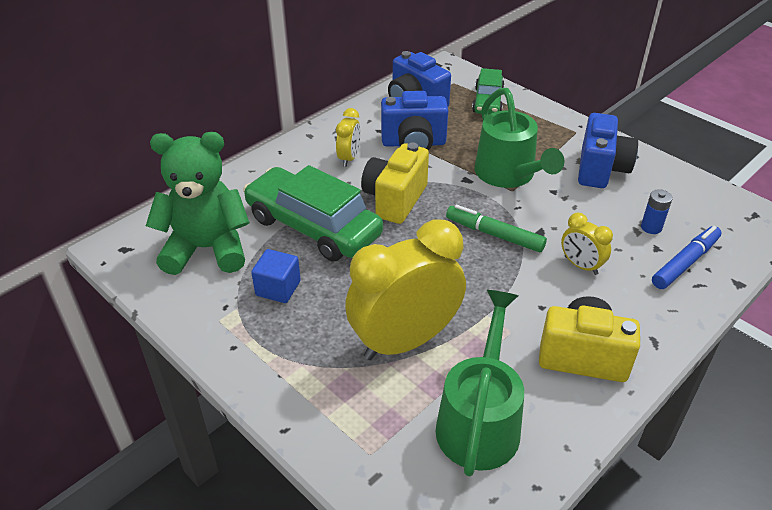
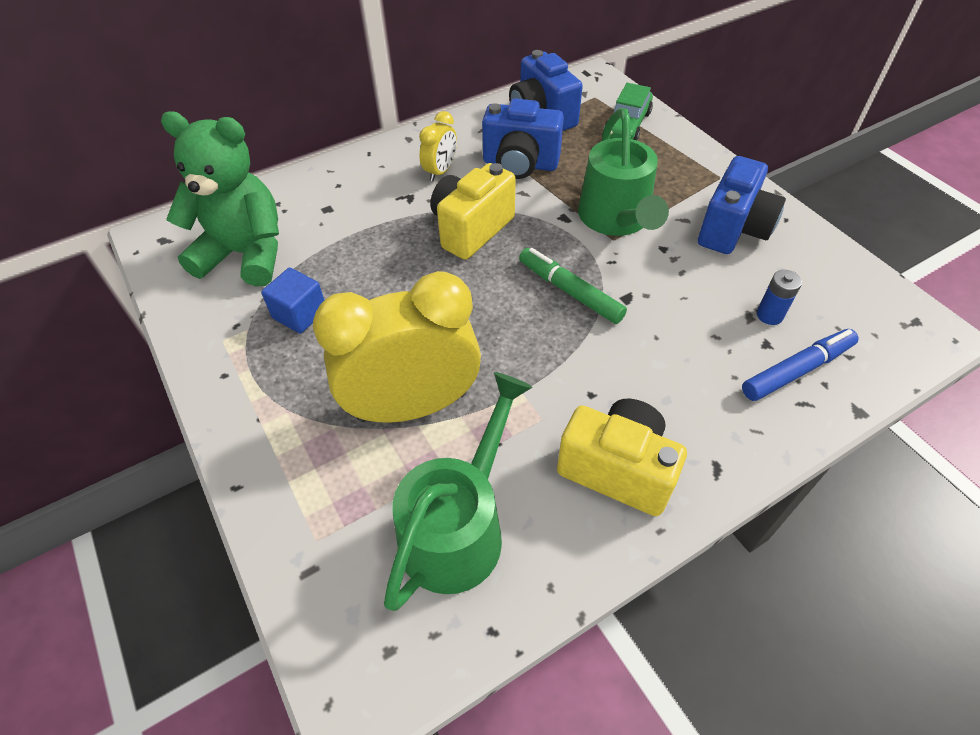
camera: 15 degrees right, 10 degrees up
green car [243,165,383,262] -> none
yellow clock [561,213,613,275] -> none

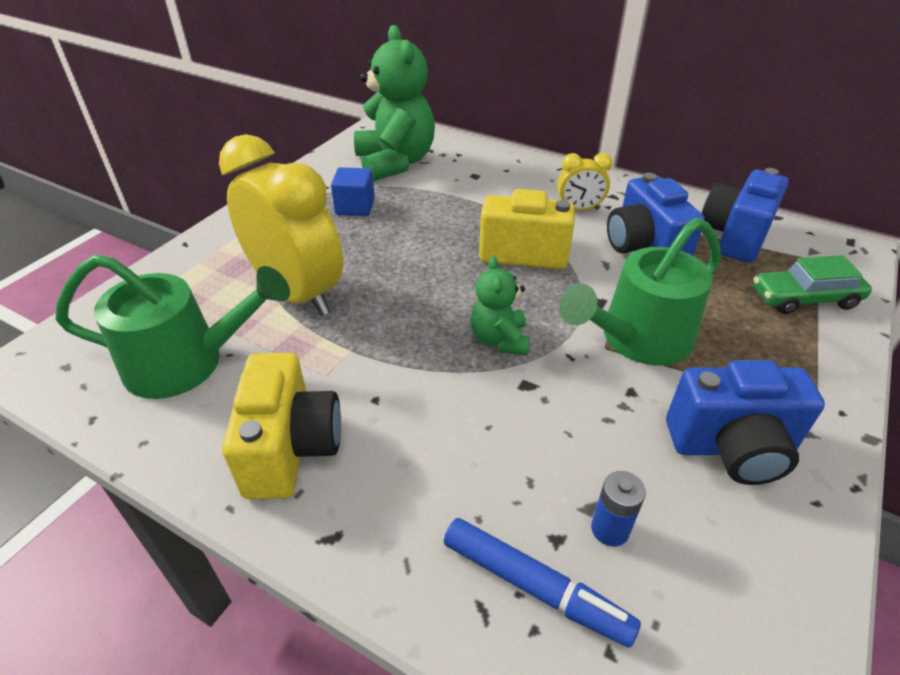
camera: 60 degrees right, 10 degrees down
green marker [519,248,627,324] -> green teddy bear [470,256,530,355]

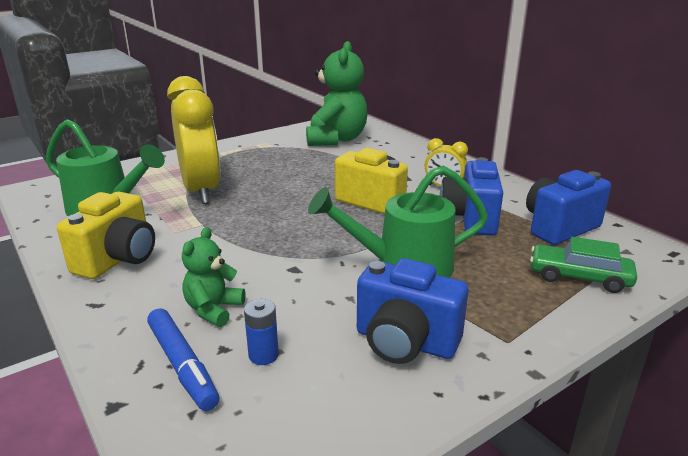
camera: 25 degrees right, 15 degrees down
blue cube [331,167,375,216] -> none
green teddy bear [470,256,530,355] -> green teddy bear moved to [182,227,245,327]

